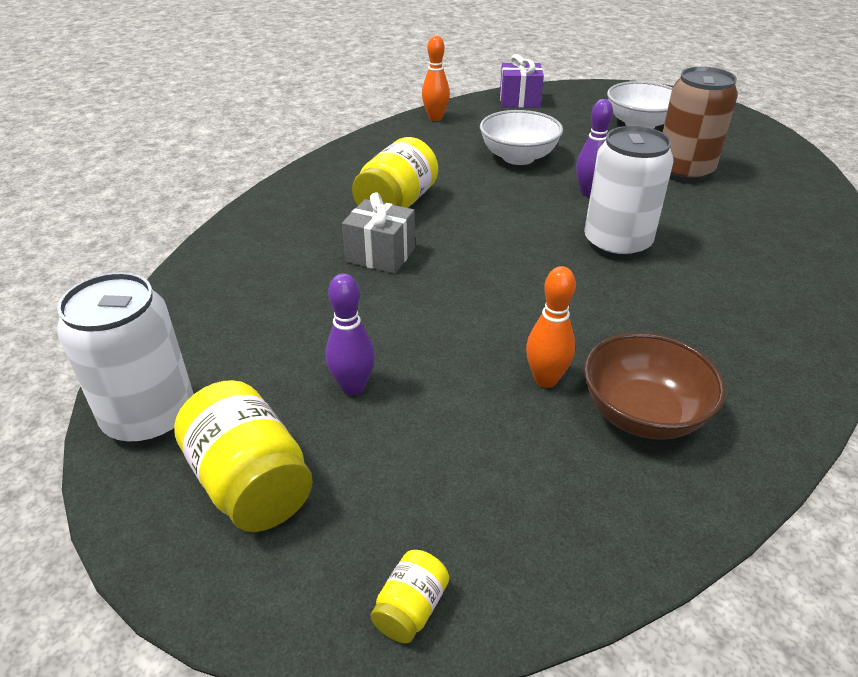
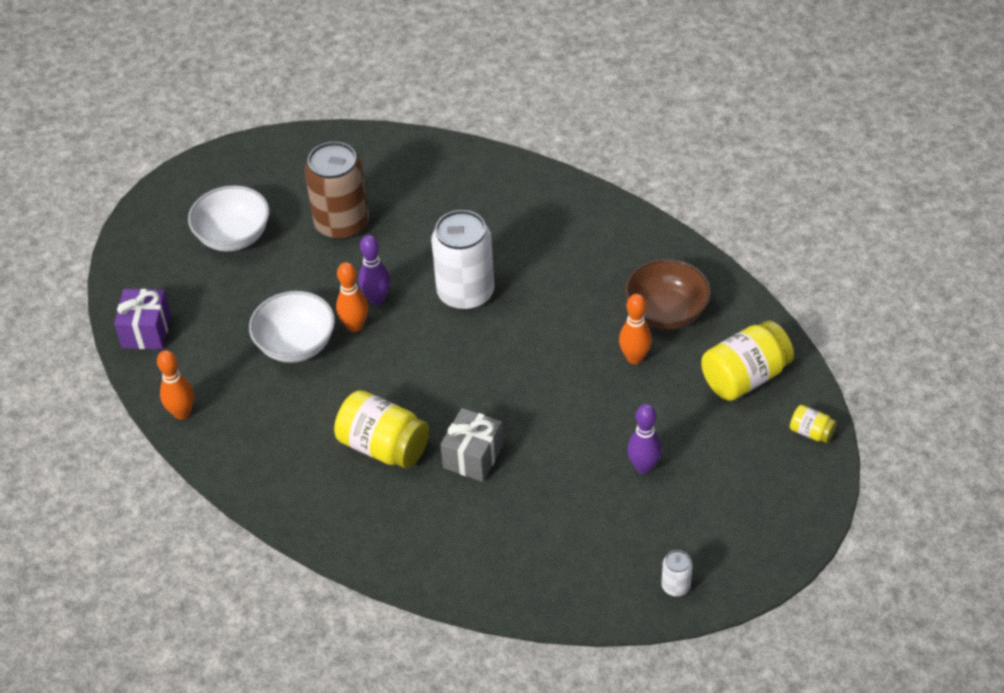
camera: 85 degrees left, 10 degrees up
white can [57,272,194,444] -> white can [662,550,693,596], size x0.44
yellow jar [174,380,313,532] -> yellow jar moved to [701,321,794,401]
none -> orange bowling pin [336,262,368,332]

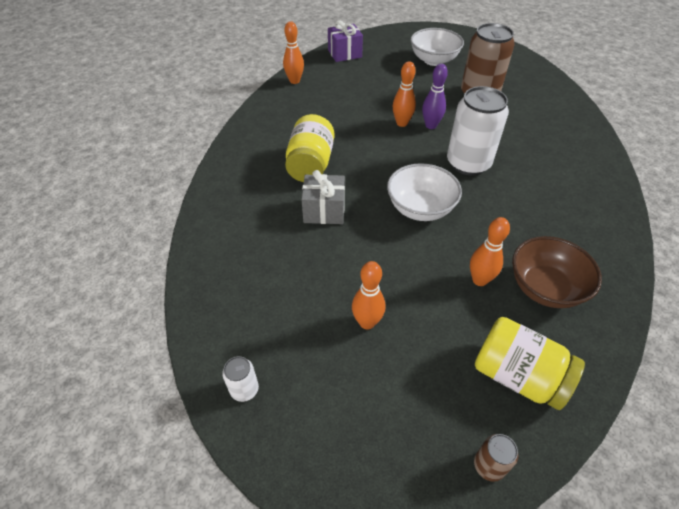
camera: 65 degrees right, 0 degrees up
white bowl [249,291,335,363] -> white bowl moved to [387,163,462,221]
purple bowling pin [627,404,662,474] -> orange bowling pin [352,261,385,329]
yellow jar [790,405,837,443] -> brown can [474,434,518,482]

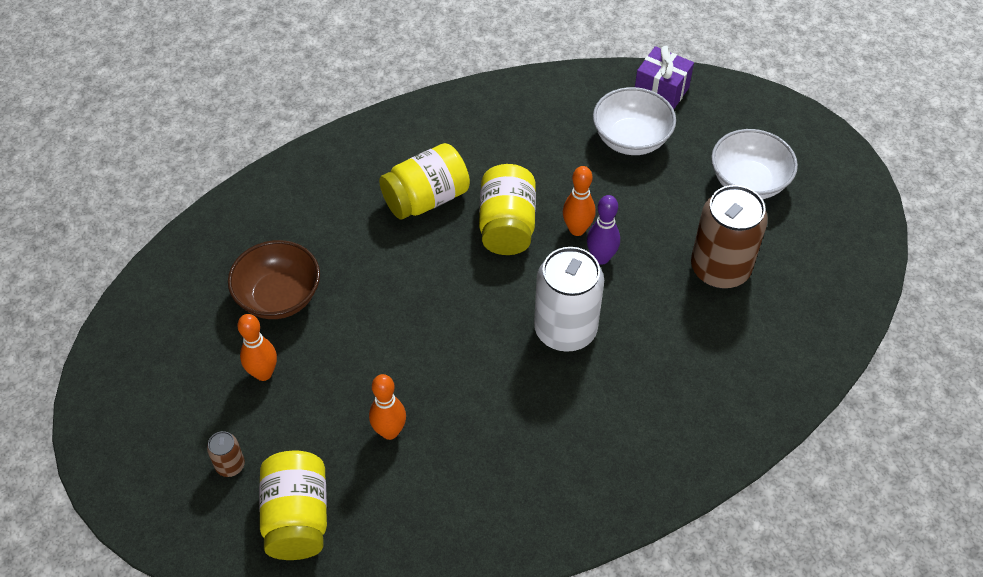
camera: 50 degrees right, 5 degrees up
white can [222,356,259,402] -> none
orange bowling pin [283,21,304,84] -> none
grey gift [301,170,345,224] -> none
white bowl [387,163,462,221] -> white bowl moved to [593,87,676,155]
brown can [474,434,518,482] -> brown can moved to [207,431,245,477]
brown bowl [512,236,602,308] -> brown bowl moved to [228,240,320,319]
none -> yellow jar [479,164,536,255]

